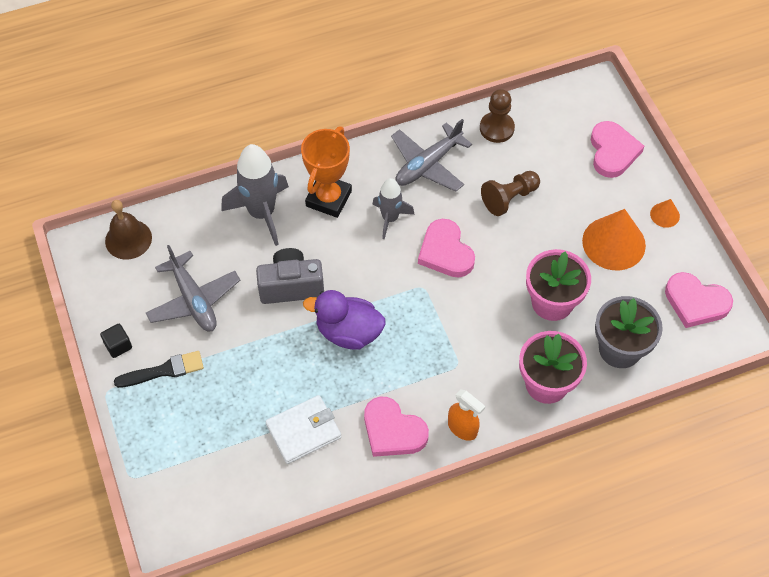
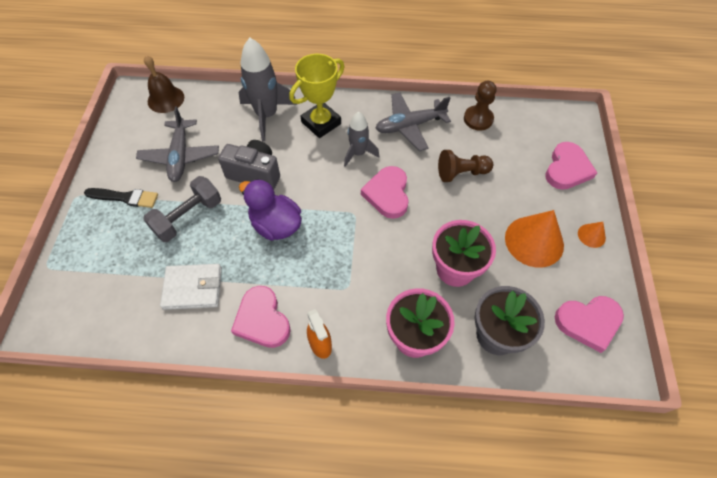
camera: 25 degrees right, 0 degrees up
black cube [100,324,132,358] -> none
orange trophy [301,126,352,218] -> yellow trophy [289,54,344,138]
pink heart [665,272,733,328] -> pink heart turned 60 degrees counterclockwise [555,296,624,353]
none -> grey dumbbell [143,176,221,242]

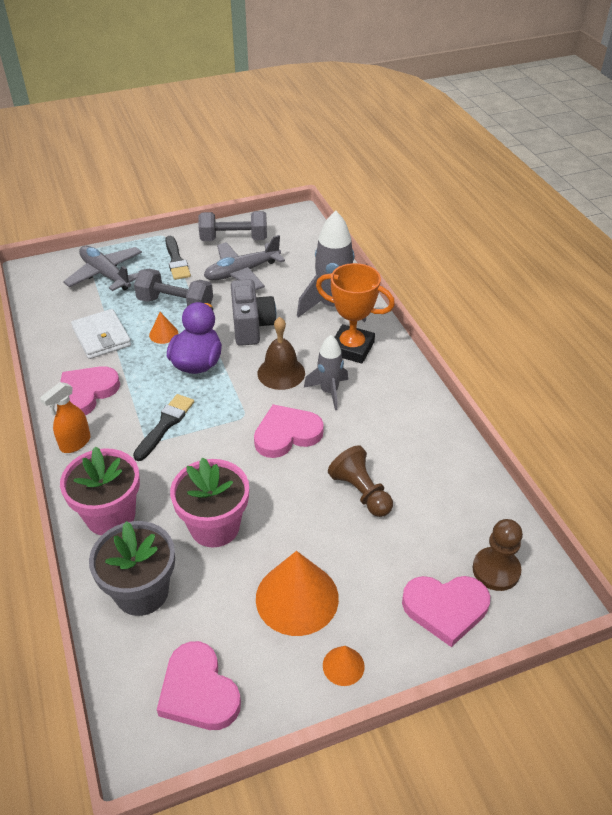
camera: 65 degrees right, 15 degrees down
brown bell [144,55,184,113] -> brown bell moved to [258,317,305,390]
yellow trophy [289,54,344,138] -> orange trophy [316,263,395,364]
grey plane [375,92,451,151] -> grey plane moved to [63,246,142,291]
brown pawn [464,81,496,130] -> brown pawn moved to [472,519,523,591]
none -> black brush [133,394,194,461]
none -> orange cone [149,312,178,344]
none -> grey dumbbell [199,211,267,241]

